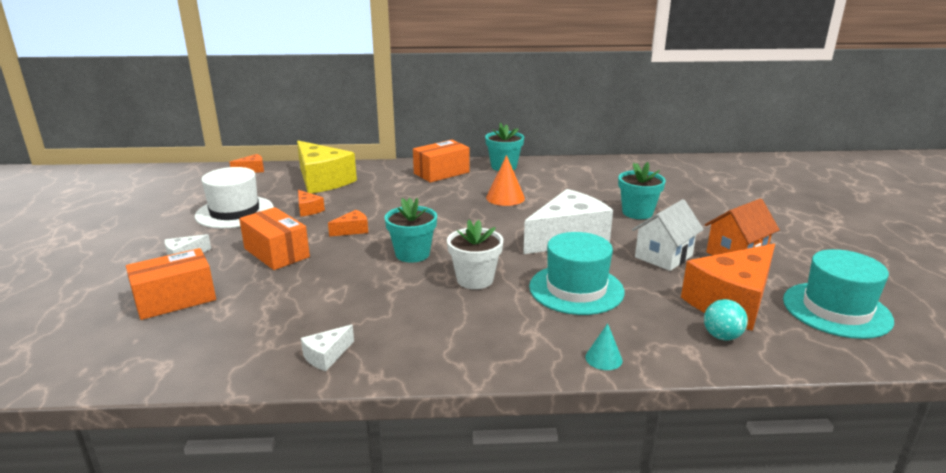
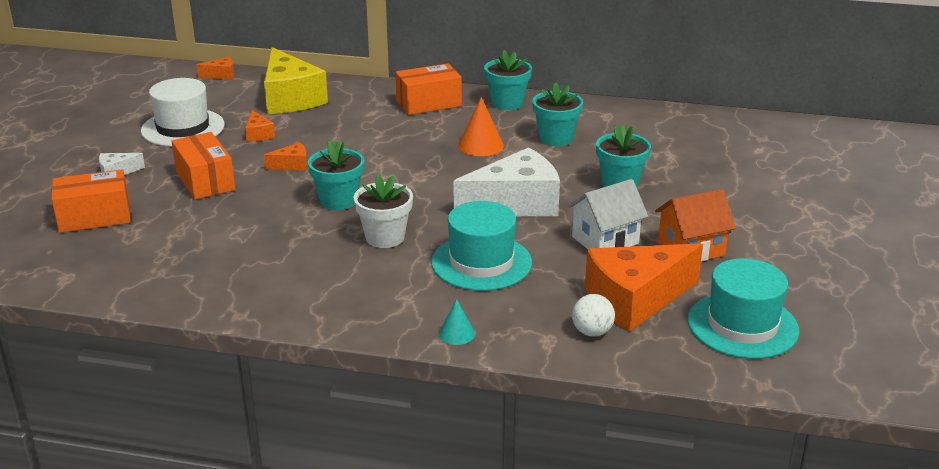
camera: 15 degrees right, 5 degrees up
white cheese [301,324,354,371] -> none
turquoise ball [704,299,748,341] -> white ball [572,294,615,337]
none -> turquoise flower pot [532,82,583,146]

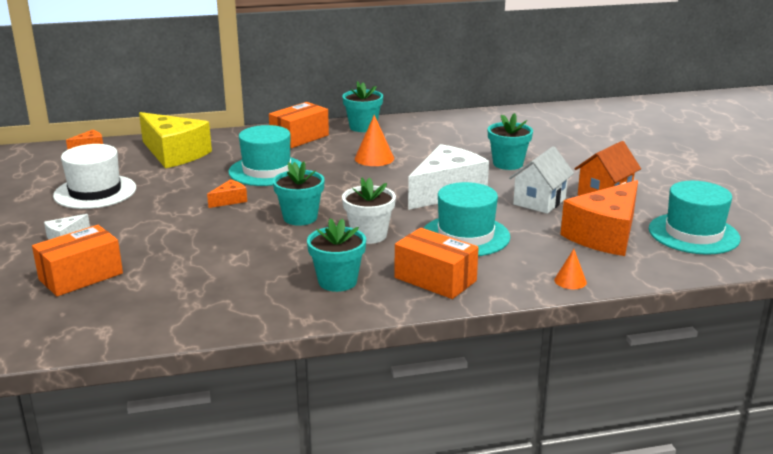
camera: 25 degrees left, 5 degrees down
orange box [172,132,235,200] -> orange box moved to [395,228,479,299]
orange cheese [245,110,275,142] -> none
turquoise cone [439,299,475,345] -> none
turquoise flower pot [532,82,583,146] -> turquoise flower pot moved to [307,218,366,292]
white ball [572,294,615,337] -> none
none -> turquoise hat [229,125,302,186]
none -> orange cone [554,249,587,289]

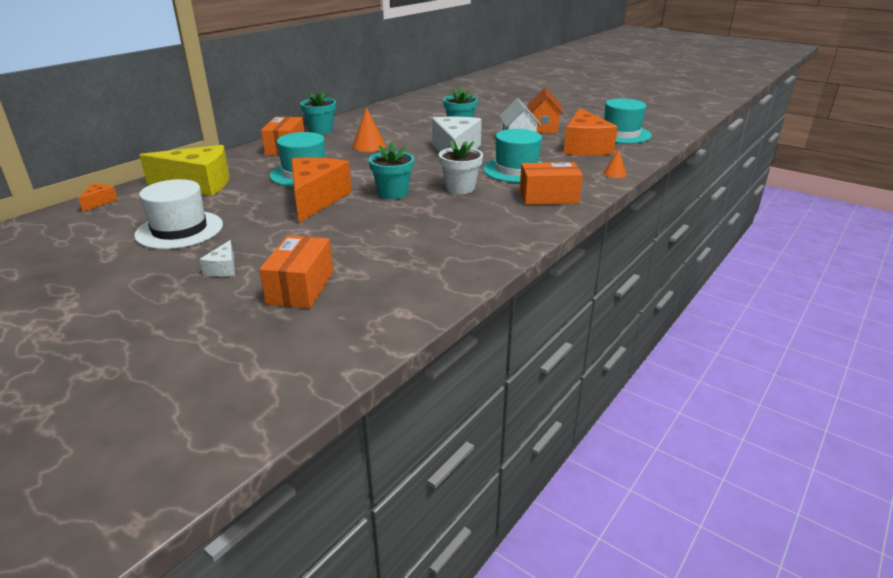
camera: 40 degrees left, 5 degrees up
orange cheese [207,179,247,208] -> orange cheese [291,157,352,223], size x2.32
turquoise flower pot [307,218,366,292] -> none

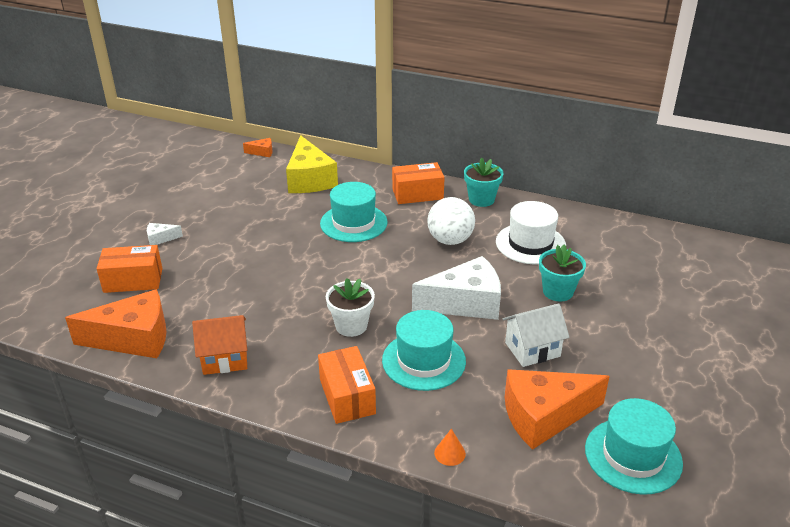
camera: 75 degrees right, 5 degrees up
white hat [134,179,223,249] -> white hat moved to [496,201,566,264]
orange cheese [291,157,352,223] -> orange cheese moved to [65,289,166,358]
orange cone [352,107,386,152] -> white ball [427,197,475,245]
turquoise flower pot [369,142,414,199] -> none
orange house [528,88,564,133] -> orange house moved to [192,315,247,375]

